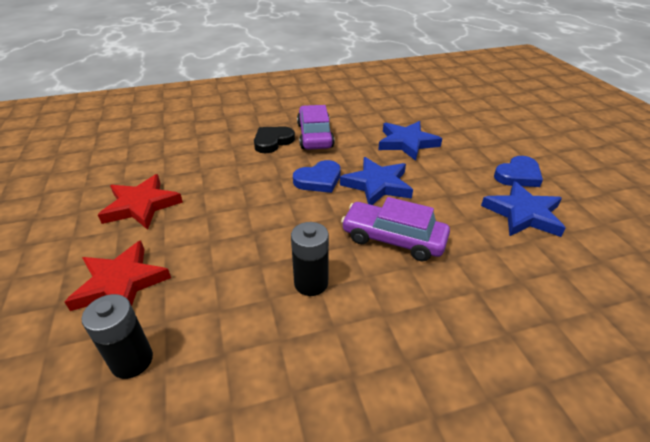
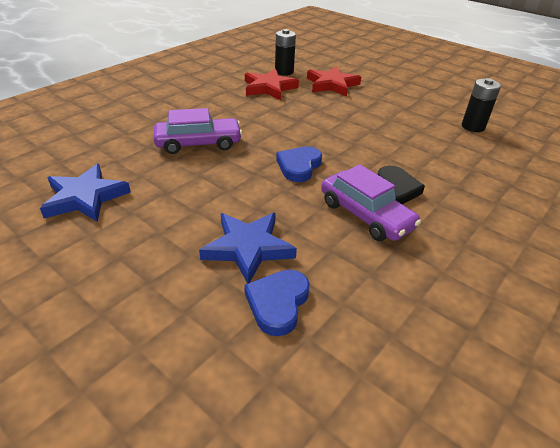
camera: 145 degrees right, 0 degrees up
red star [98,174,183,230] -> red star moved to [245,69,299,100]
black battery [291,222,329,296] -> black battery moved to [462,78,501,132]
blue star [340,157,413,205] -> none
blue heart [494,156,543,187] -> blue heart moved to [244,270,310,336]

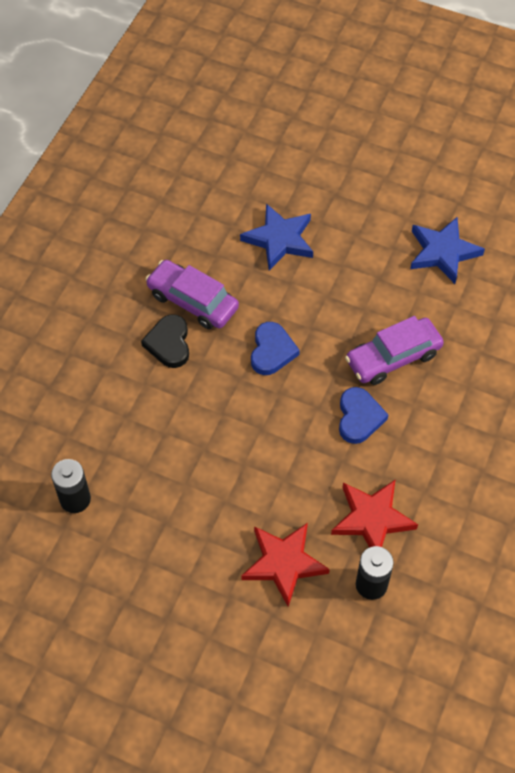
camera: 165 degrees right, 20 degrees up
blue heart [244,270,310,336] -> blue heart moved to [339,387,388,444]

